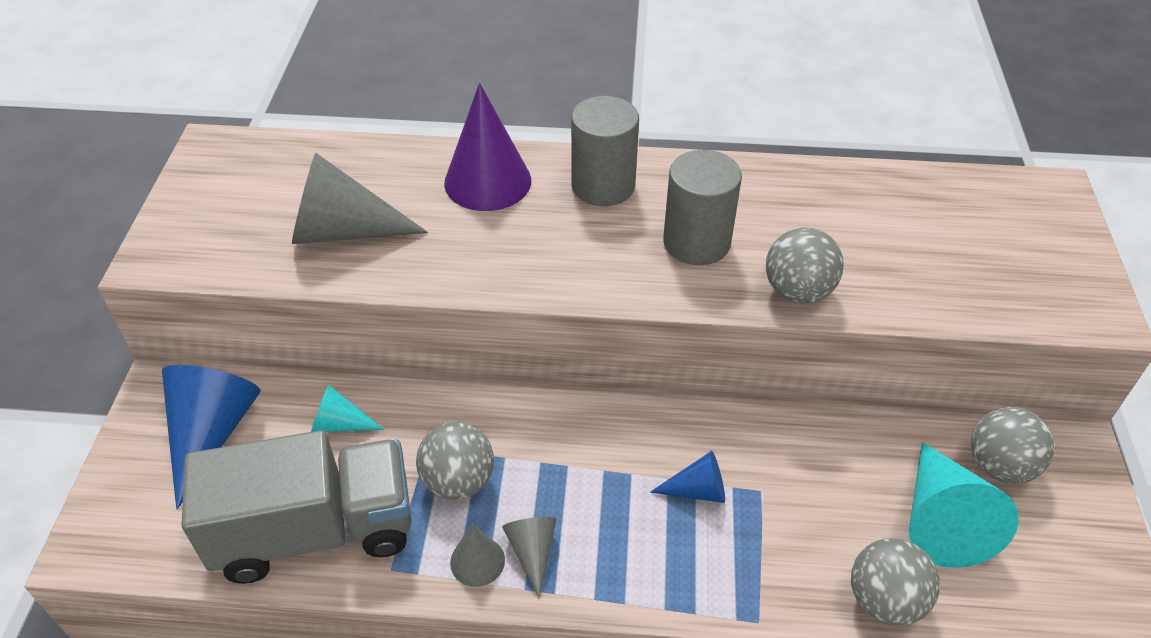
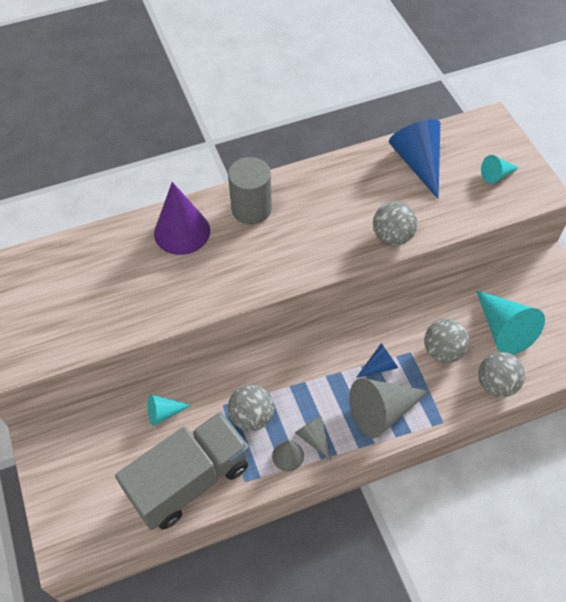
camera: 25 degrees left, 10 degrees up
blue cone [162,365,261,509] -> blue cone moved to [389,119,441,199]
grey cone [292,153,428,244] -> grey cone moved to [349,378,430,438]
grey cylinder [663,150,742,265] -> none
grey ball [971,407,1054,484] -> grey ball moved to [424,319,469,363]
none -> turquoise cone [481,155,519,184]

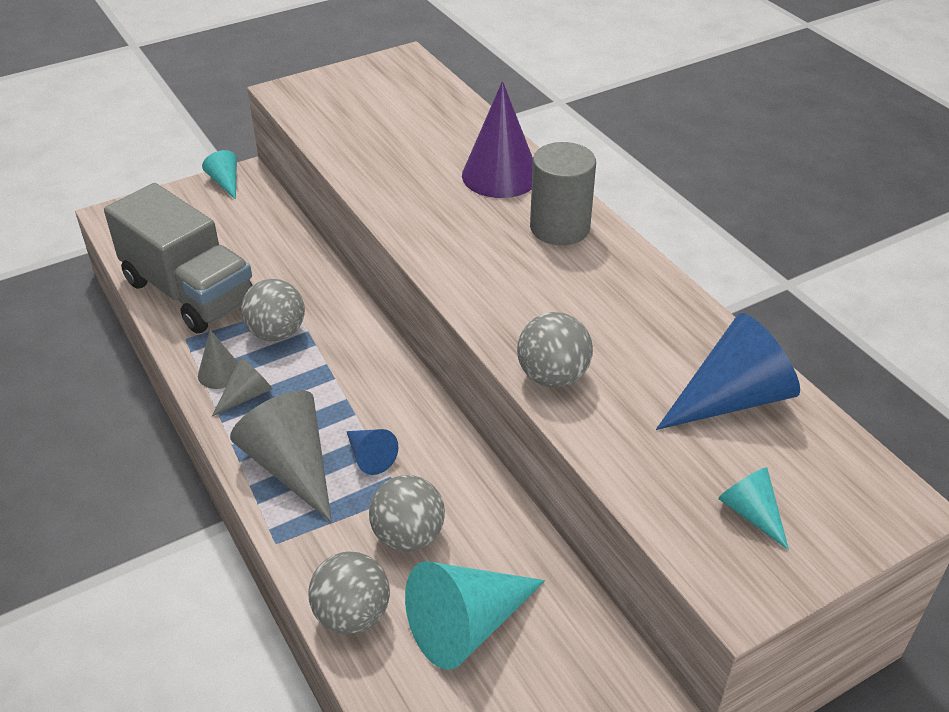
camera: 80 degrees right, 15 degrees down
turquoise cone [148,395,192,426] -> turquoise cone moved to [202,150,237,200]

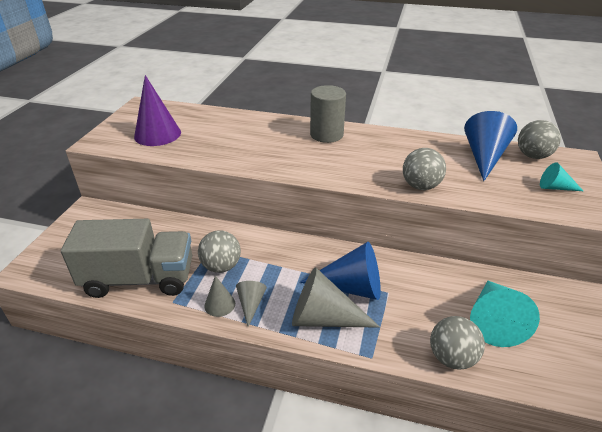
camera: 45 degrees left, 5 degrees down
turquoise cone [202,150,237,200] -> none
blue cone [346,429,398,475] -> blue cone [300,242,381,300], size x1.91
grey ball [369,475,445,551] -> grey ball moved to [518,120,561,159]
purple cone [462,81,533,198] -> purple cone moved to [134,75,181,146]

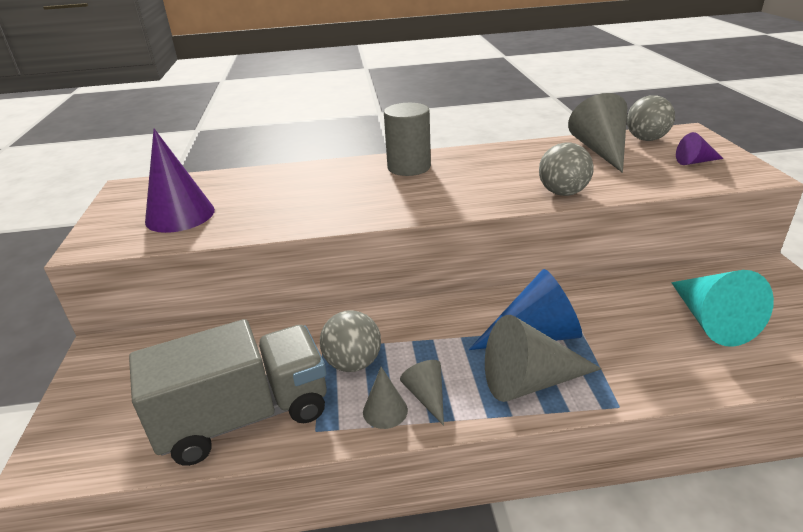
camera: 20 degrees left, 5 degrees down
grey ball [430,316,485,370] -> none
blue cone [464,111,517,181] -> grey cone [568,93,627,173]
turquoise cone [540,162,583,191] -> purple cone [676,132,723,165]

